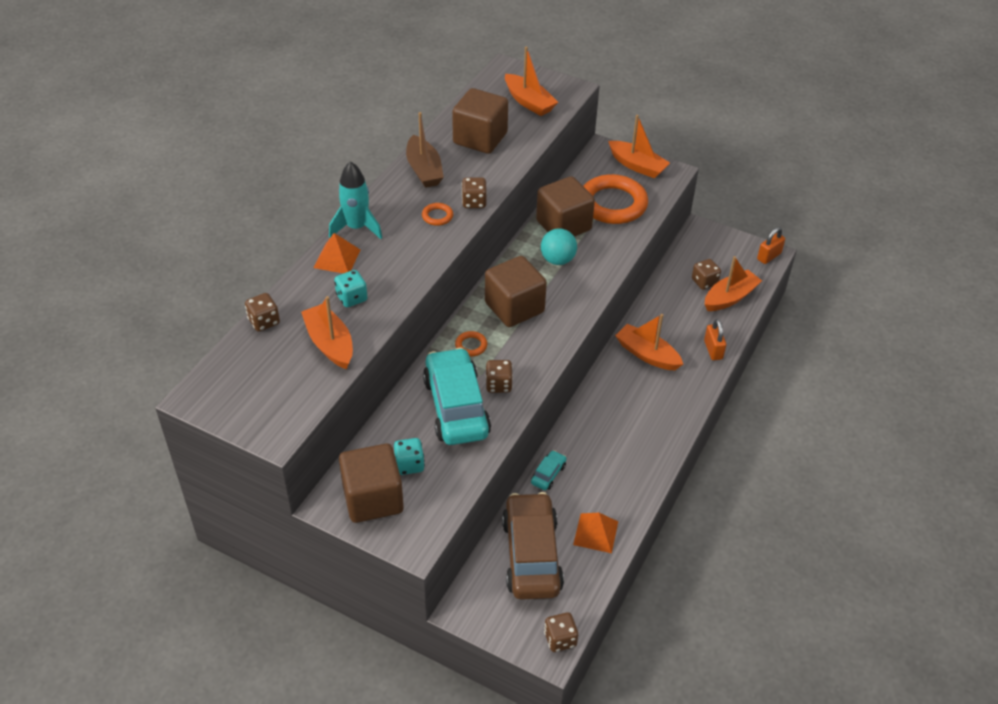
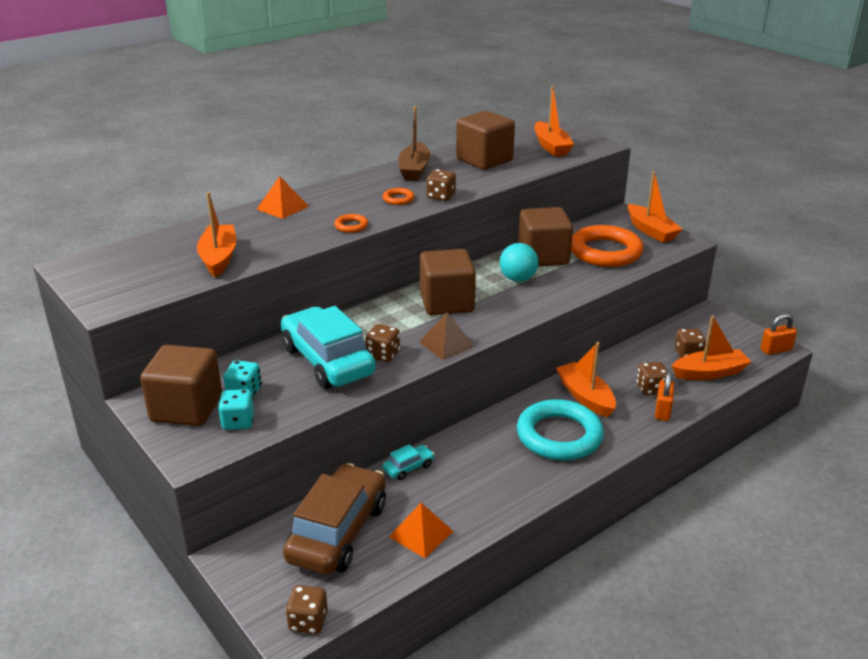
camera: 25 degrees right, 15 degrees down
brown dice [245,293,280,332] -> brown dice moved to [637,362,668,395]
turquoise rocket [329,161,382,239] -> none
turquoise dice [334,270,368,307] -> turquoise dice moved to [218,389,254,430]
turquoise car [423,347,491,445] -> turquoise car turned 45 degrees counterclockwise [281,306,376,389]
orange ring [455,331,487,356] -> orange ring moved to [334,214,368,233]
none -> brown pyramid [419,313,475,360]
none -> turquoise ring [517,399,604,461]

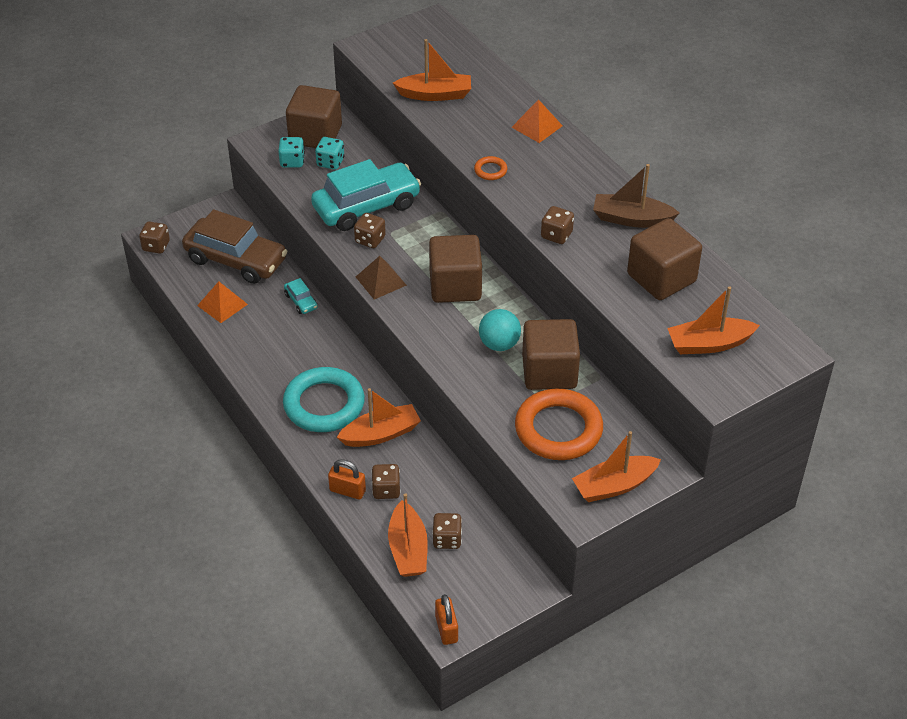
camera: 95 degrees right, 15 degrees up
orange ring [383,188,414,205] -> none

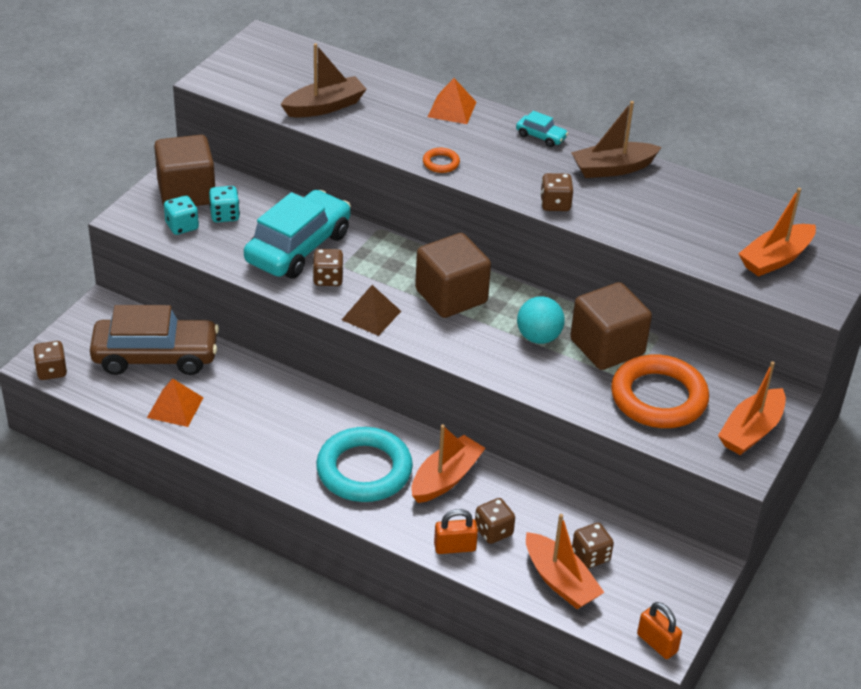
camera: 30 degrees left, 5 degrees down
turquoise car [284,278,318,314] -> turquoise car moved to [516,111,568,147]
orange boat [393,39,471,101] -> brown boat [280,43,367,118]
brown cube [627,218,702,300] -> none

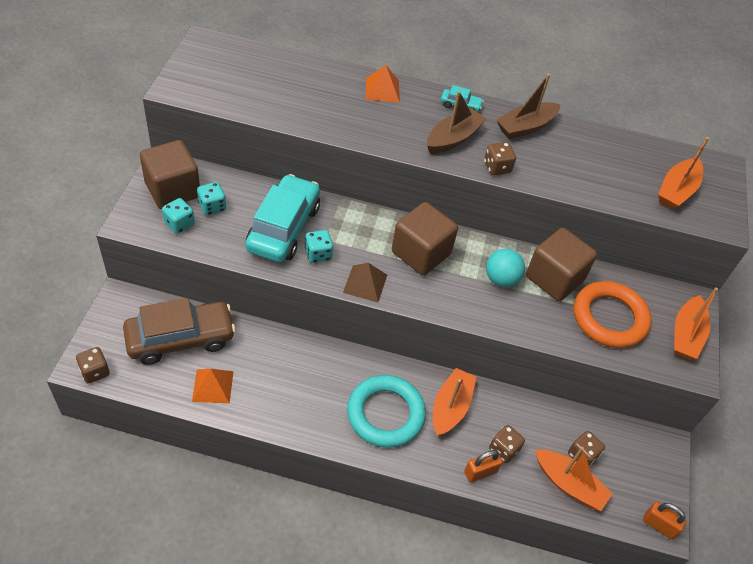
camera: 20 degrees left, 10 degrees up
brown boat [280,43,367,118] -> brown boat moved to [427,91,487,154]
brown dice [313,249,343,286] -> turquoise dice [305,230,333,263]
orange ring [423,148,460,173] -> none

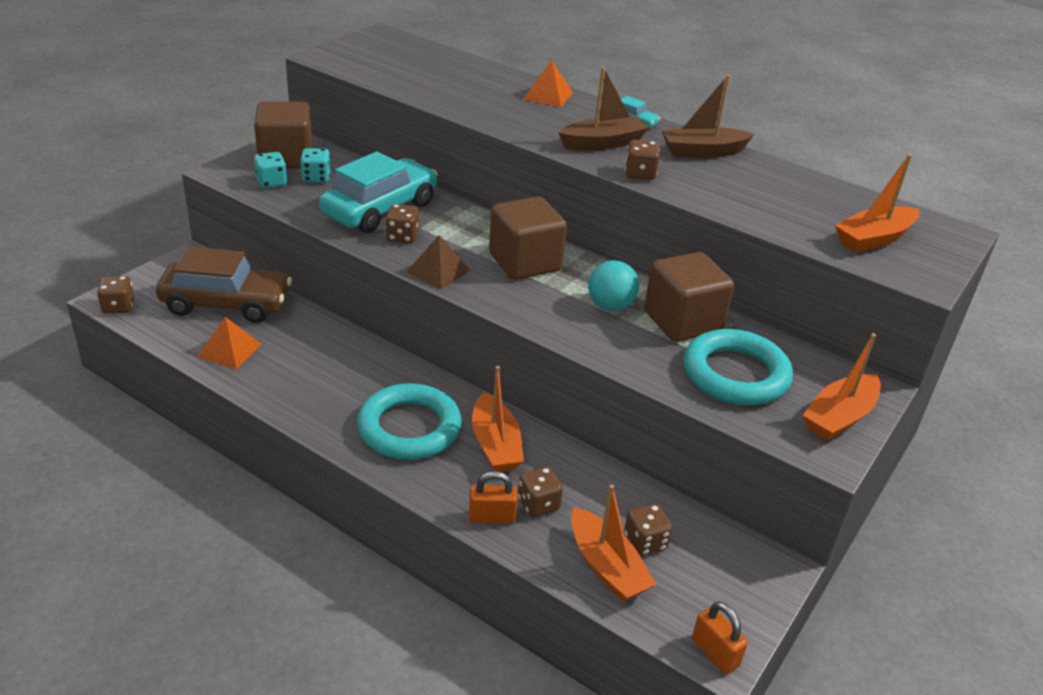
camera: 25 degrees right, 15 degrees down
turquoise dice [305,230,333,263] -> brown dice [385,204,419,243]
orange boat [433,368,476,436] -> orange boat turned 120 degrees clockwise [472,366,524,472]
orange ring [574,281,652,348] -> turquoise ring [683,329,793,405]

